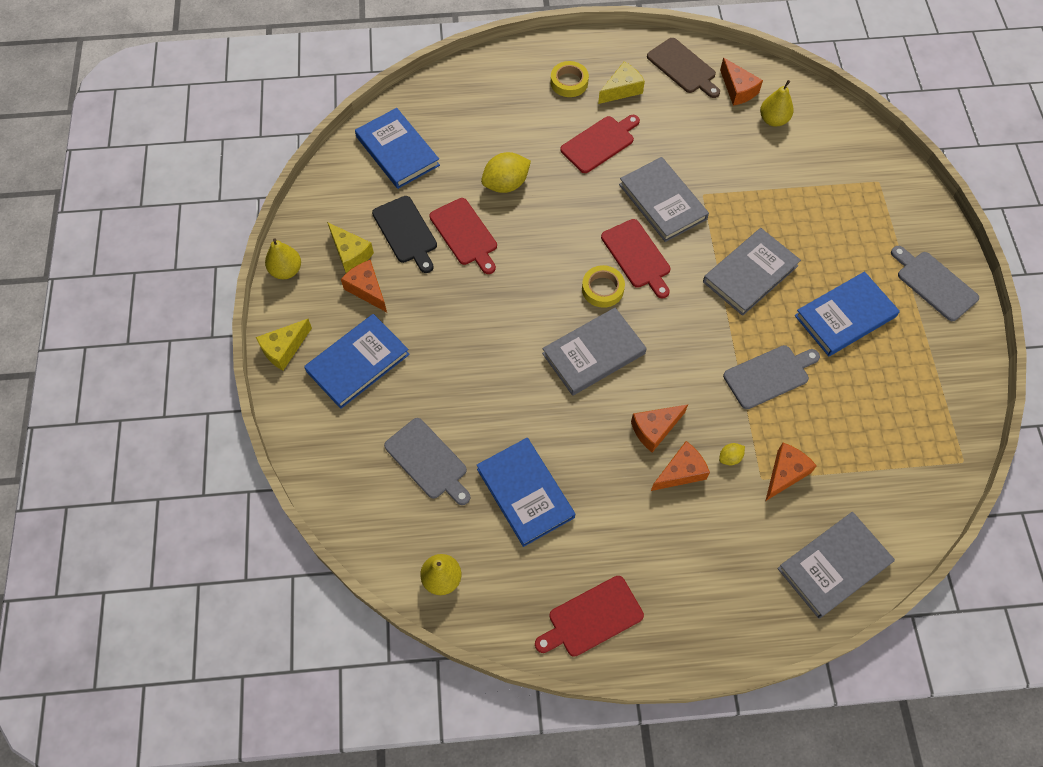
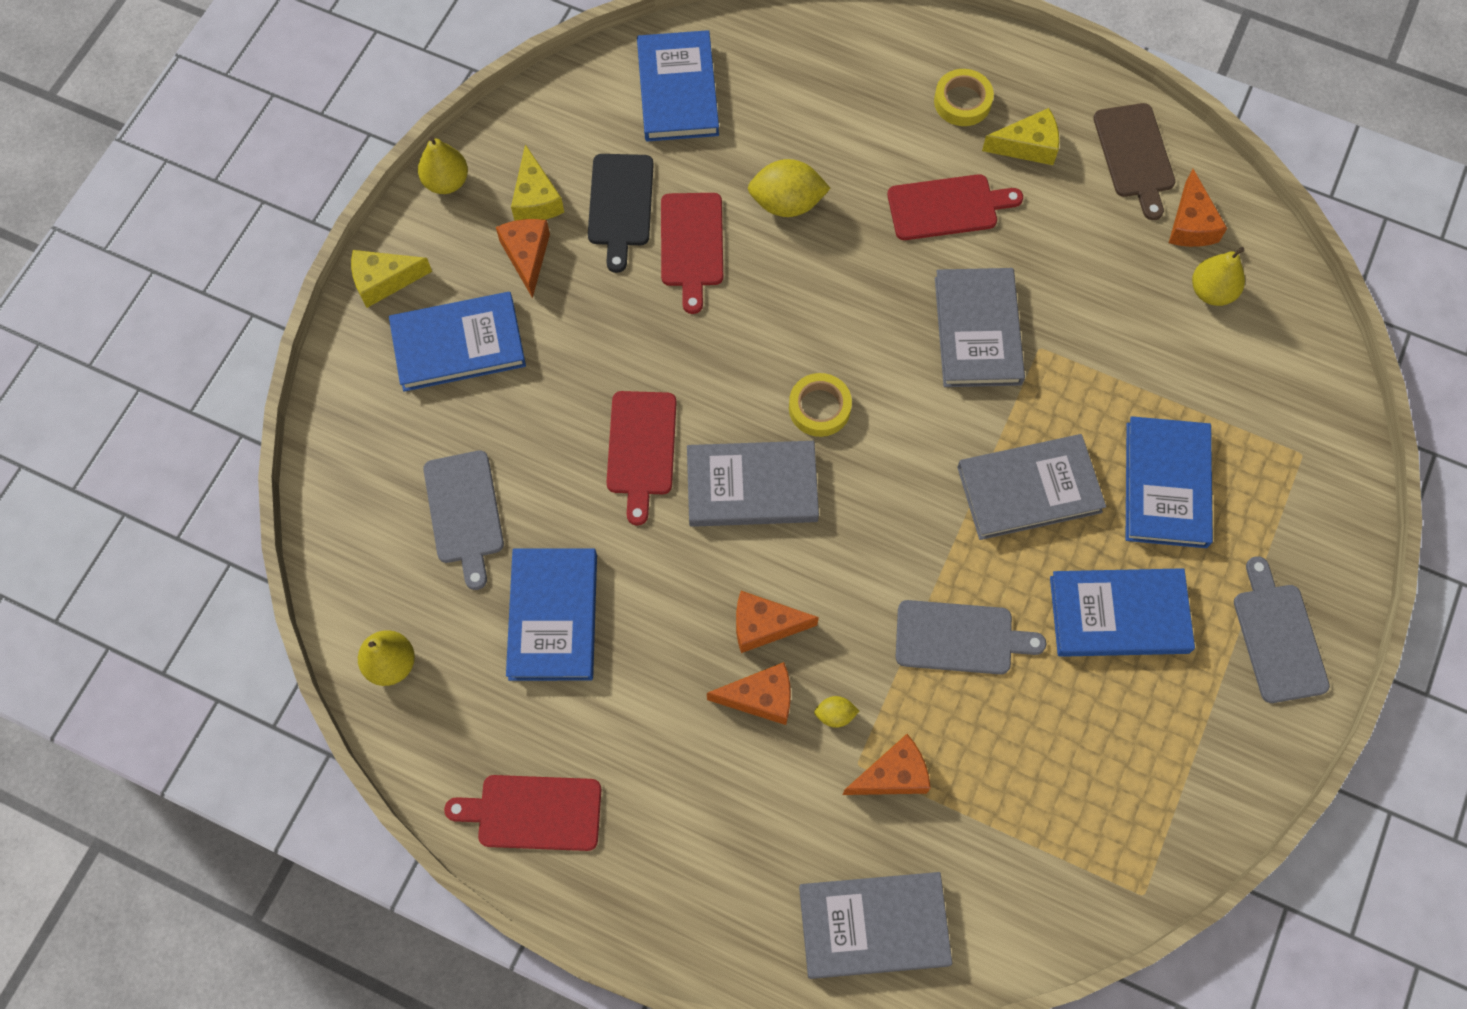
camera: 30 degrees right, 5 degrees up
red cutting board [601,219,671,298] -> red cutting board moved to [606,391,677,525]
none -> blue book [1126,416,1213,548]

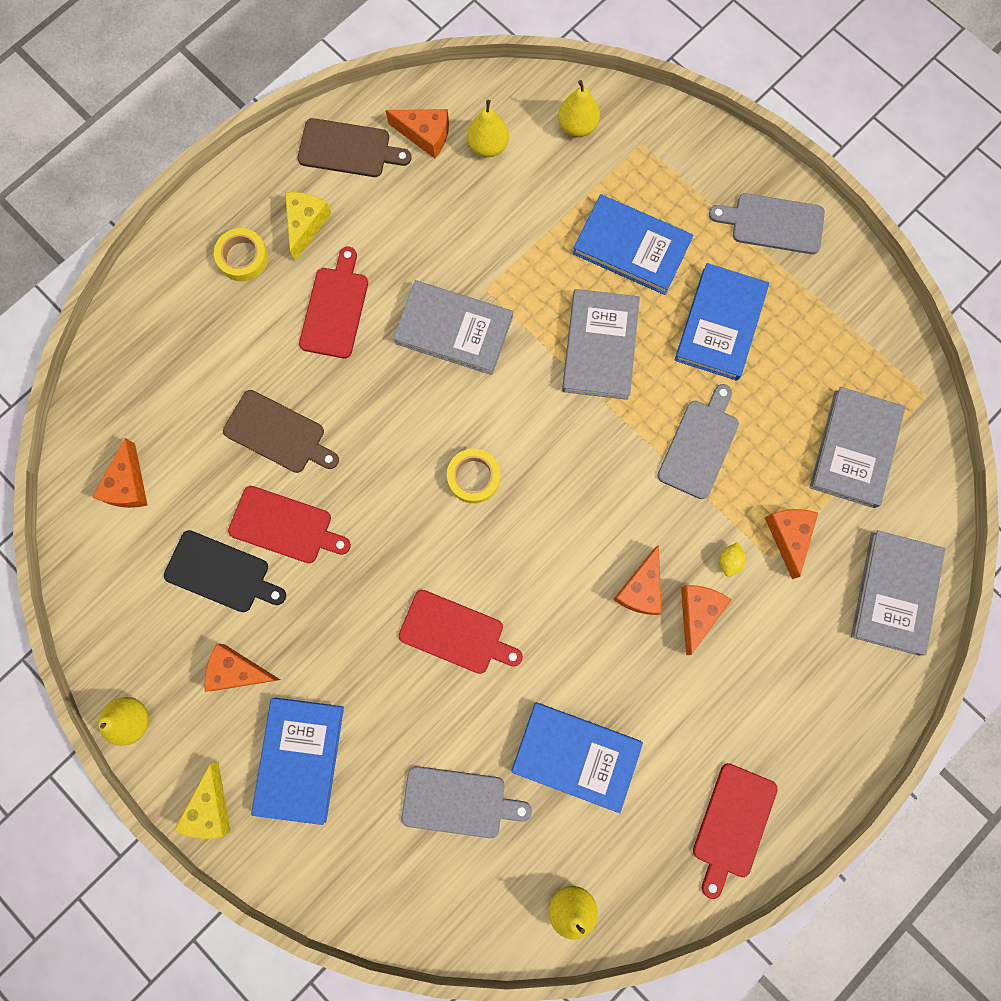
camera: 70 degrees left, 10 degrees up
yellow cheese [511,144,564,221] -> none
blue book [637,30,719,142] -> orange cheese [92,438,147,508]
grey book [687,441,819,527] -> grey book moved to [809,387,905,508]
yellow lemon [748,159,831,217] -> brown cutting board [223,390,339,473]
none -> yellow pear [558,80,600,137]

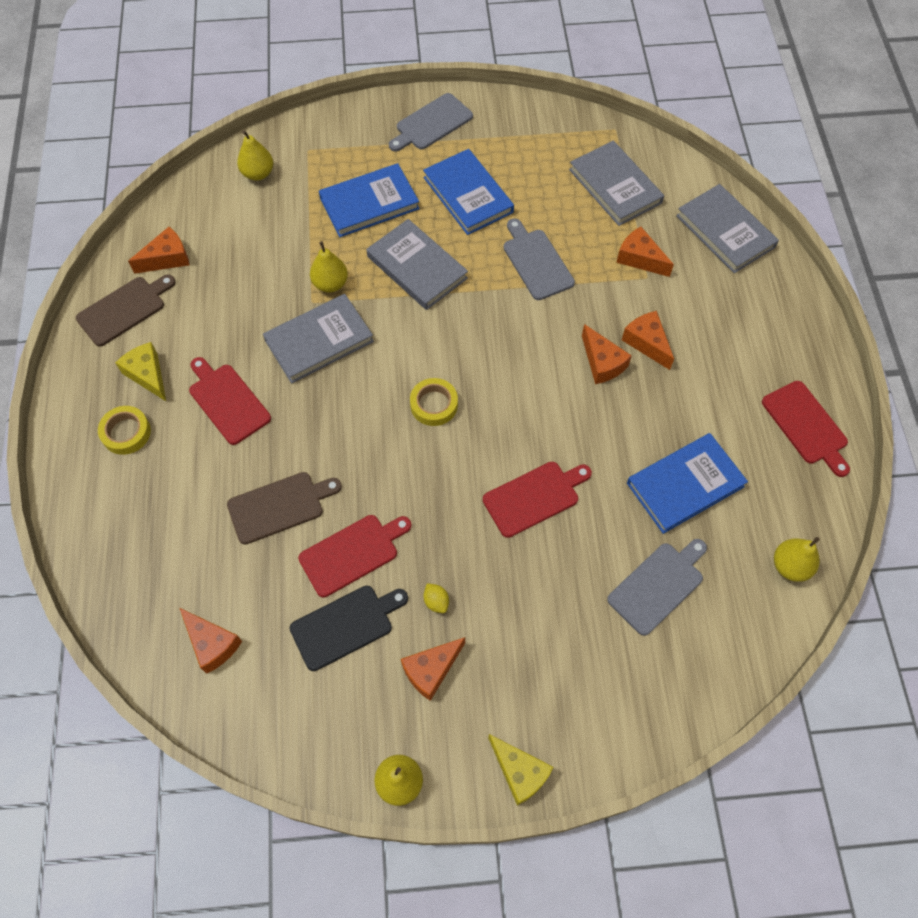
camera: 50 degrees left, 15 degrees down
blue book [251,698,344,825] -> none
yellow pear [467,100,509,157] -> yellow pear moved to [310,241,348,292]
yellow lemon [720,542,746,577] -> yellow lemon moved to [424,583,449,613]

